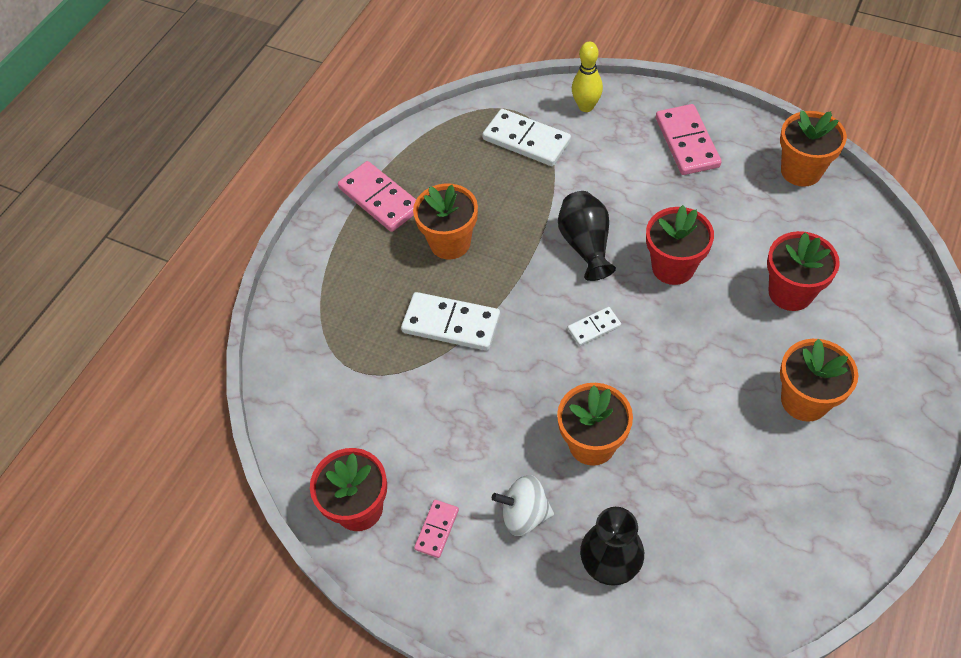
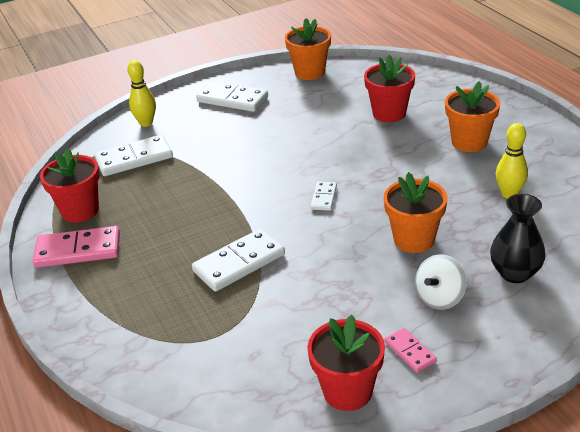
camera: 55 degrees left, 20 degrees down
orange flower pot [413,184,478,260] -> none
black vase [558,191,616,281] -> none
red flower pot [646,205,714,285] -> red flower pot moved to [40,148,100,223]
pink domino [656,104,722,175] -> white domino [196,81,268,112]
none -> yellow bowling pin [495,123,528,199]

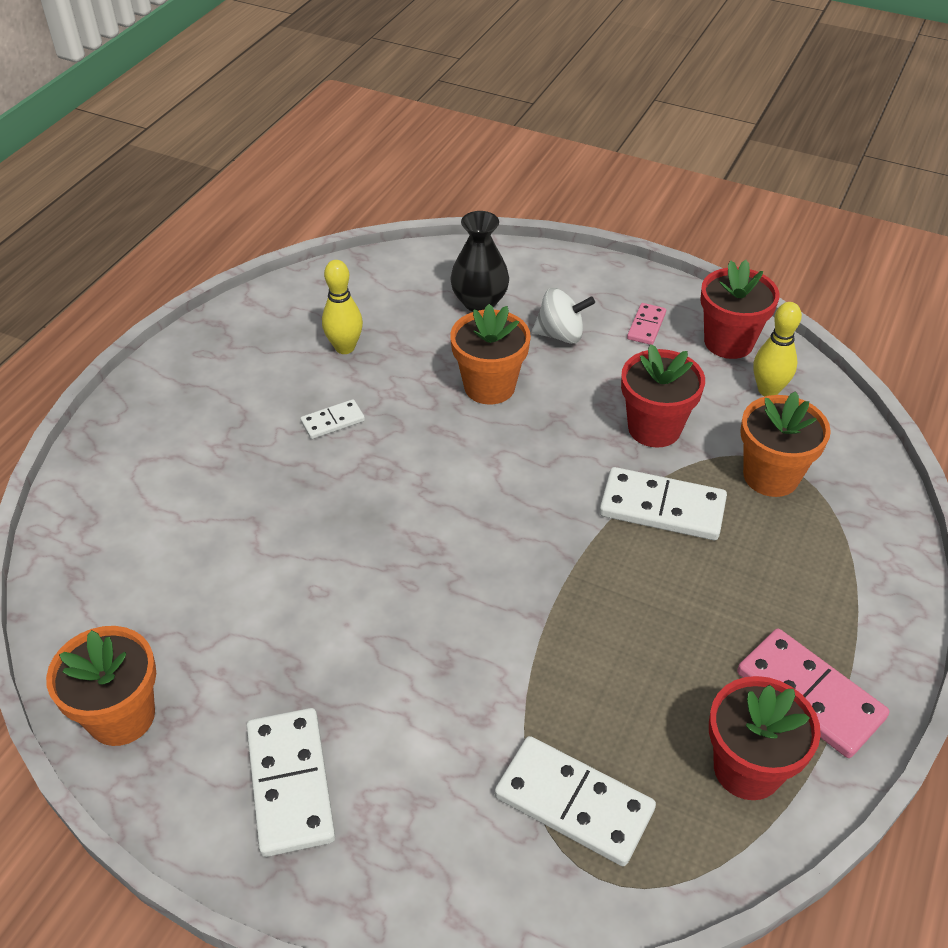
camera: 130 degrees left, 10 degrees up
yellow bowling pin [127,60,156,127] -> yellow bowling pin moved to [753,302,802,396]
white domino [311,182,337,211] -> white domino moved to [300,399,365,439]
red flower pot [364,55,415,122] -> red flower pot moved to [621,344,705,448]
orange flower pot [445,81,500,152] -> orange flower pot moved to [740,391,831,497]

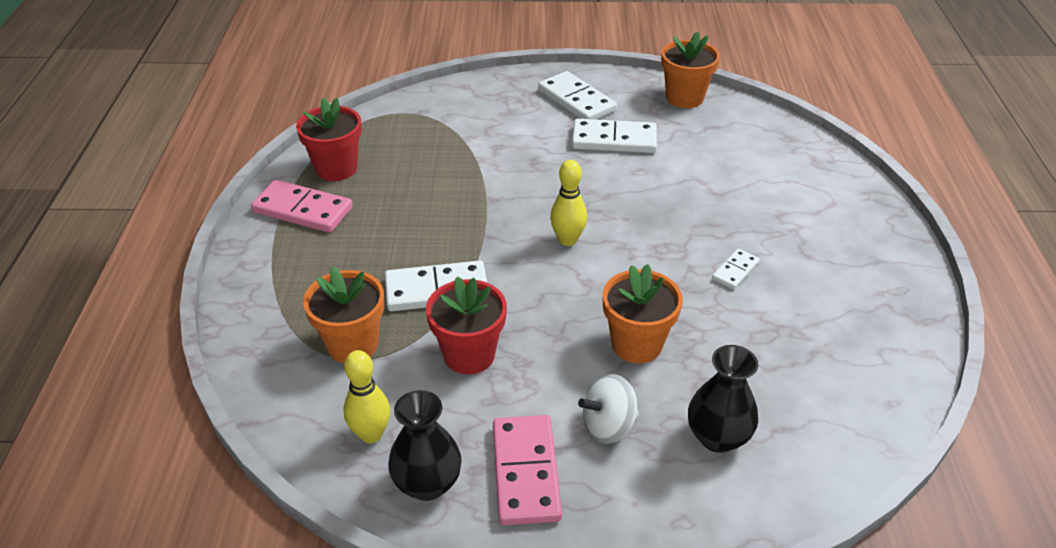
camera: 155 degrees right, 5 degrees down
yellow bowling pin [322,260,363,354] -> yellow bowling pin moved to [550,160,587,246]
white domino [495,736,656,866] -> white domino moved to [572,119,657,153]
pink domino [627,303,666,345] -> pink domino [493,415,562,525], size x1.89
red flower pot [700,260,780,359] -> black vase [388,390,462,501]

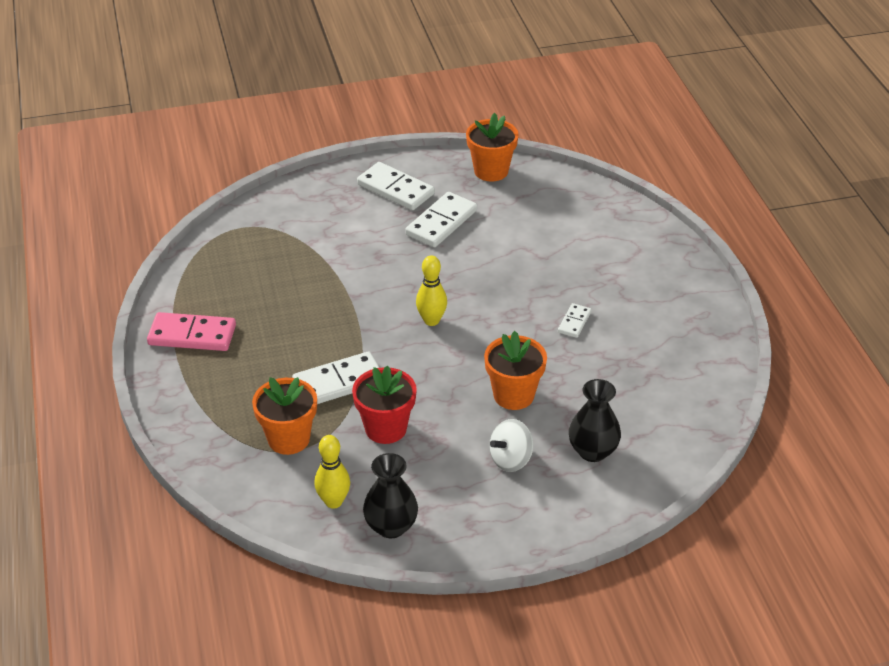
camera: 15 degrees left, 0 degrees up
red flower pot [296,97,362,181] -> none
pink domino [493,415,562,525] -> none
white domino [572,119,657,153] -> white domino turned 45 degrees counterclockwise [405,192,477,247]

